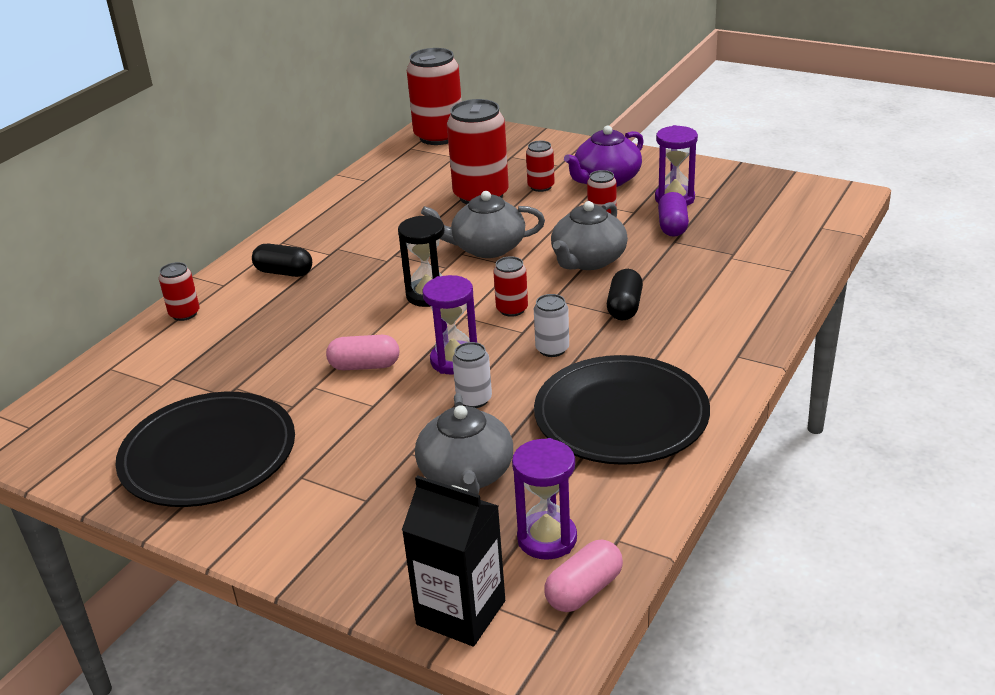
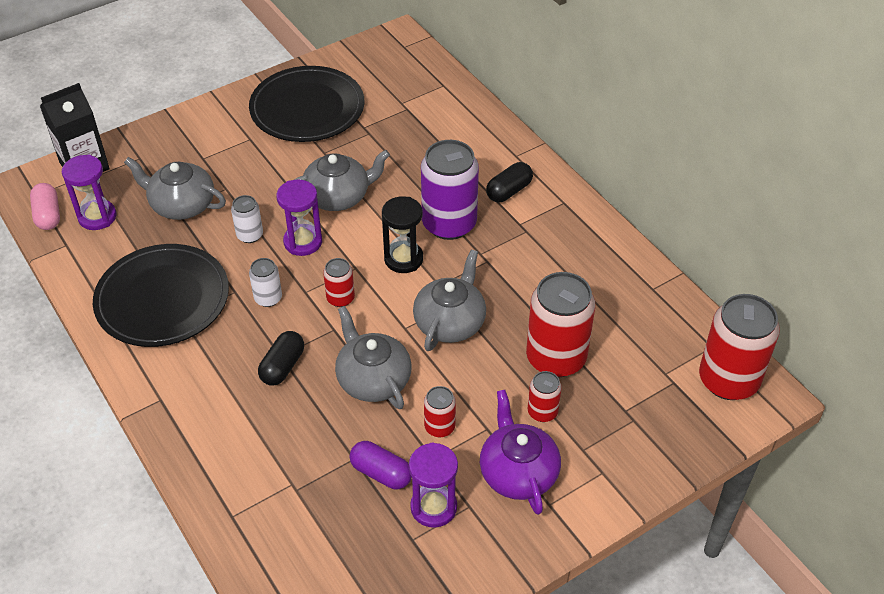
camera: 115 degrees right, 15 degrees up
red can [159,262,199,321] -> none
pink capsule [326,335,399,370] -> grey teapot [294,150,390,211]
black capsule [607,269,643,320] -> black capsule turned 75 degrees clockwise [258,331,304,386]
none -> purple can [421,140,479,240]

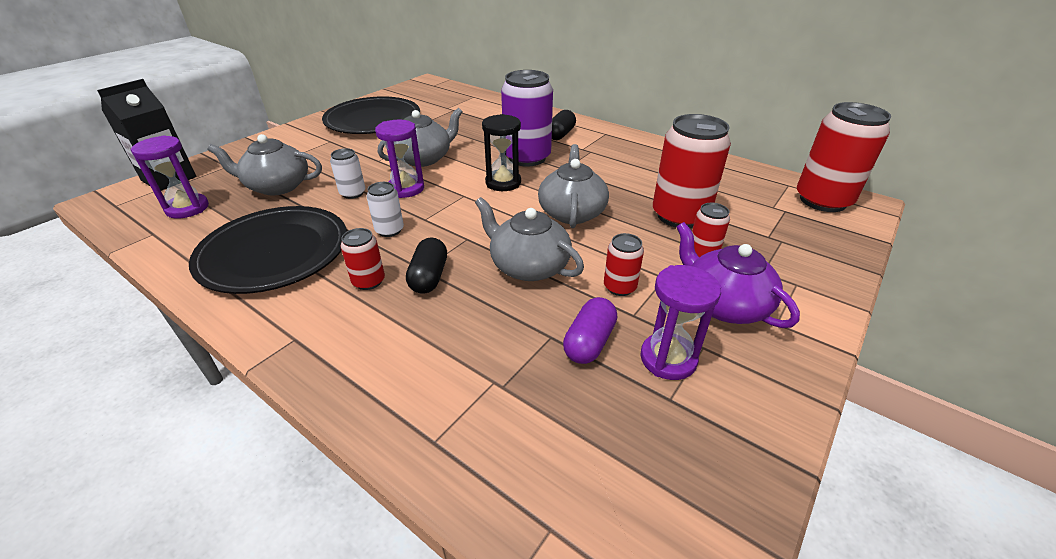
camera: 20 degrees left, 10 degrees down
pink capsule [30,183,60,230] -> none
red can [323,258,355,307] -> red can moved to [340,228,385,290]
purple capsule [350,441,412,489] -> purple capsule turned 75 degrees counterclockwise [563,297,617,364]

